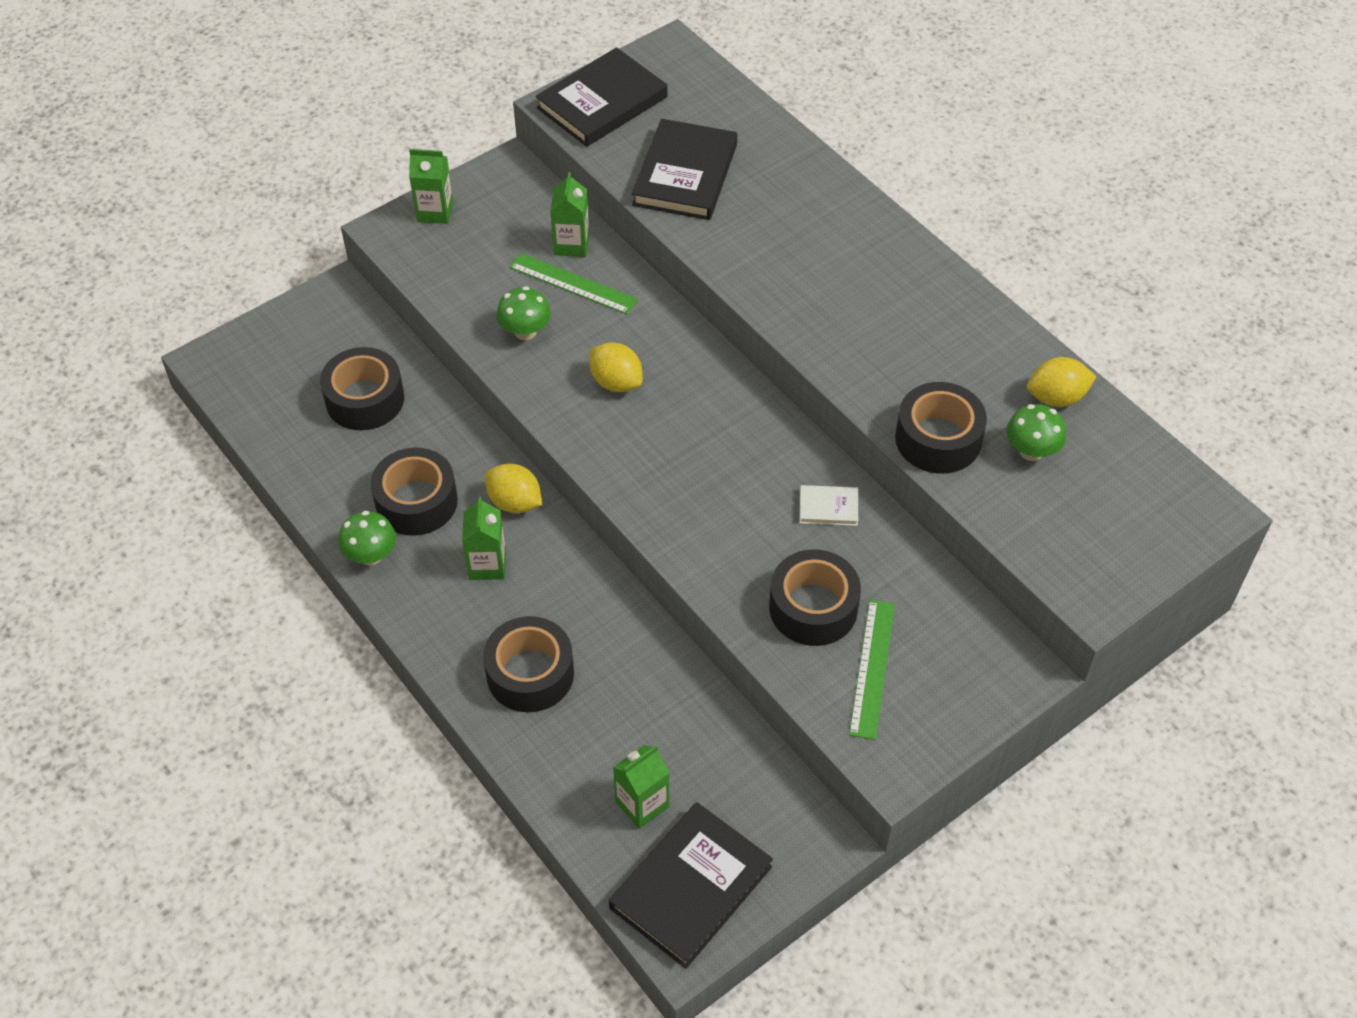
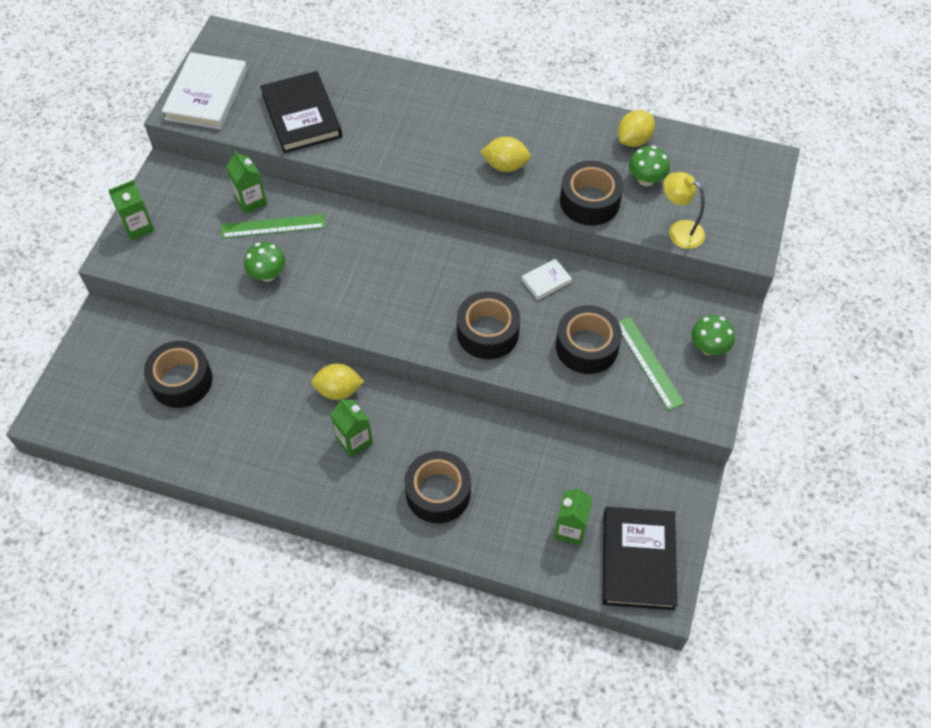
camera: 35 degrees left, 5 degrees up
green mushroom [338,511,396,565] -> green mushroom moved to [691,315,735,355]
black tape [371,448,458,536] -> black tape moved to [457,291,520,359]
black book [536,47,667,147] -> white book [162,52,247,129]
yellow lemon [589,342,643,392] -> yellow lemon moved to [481,136,531,172]
none -> yellow lamp [663,172,705,249]

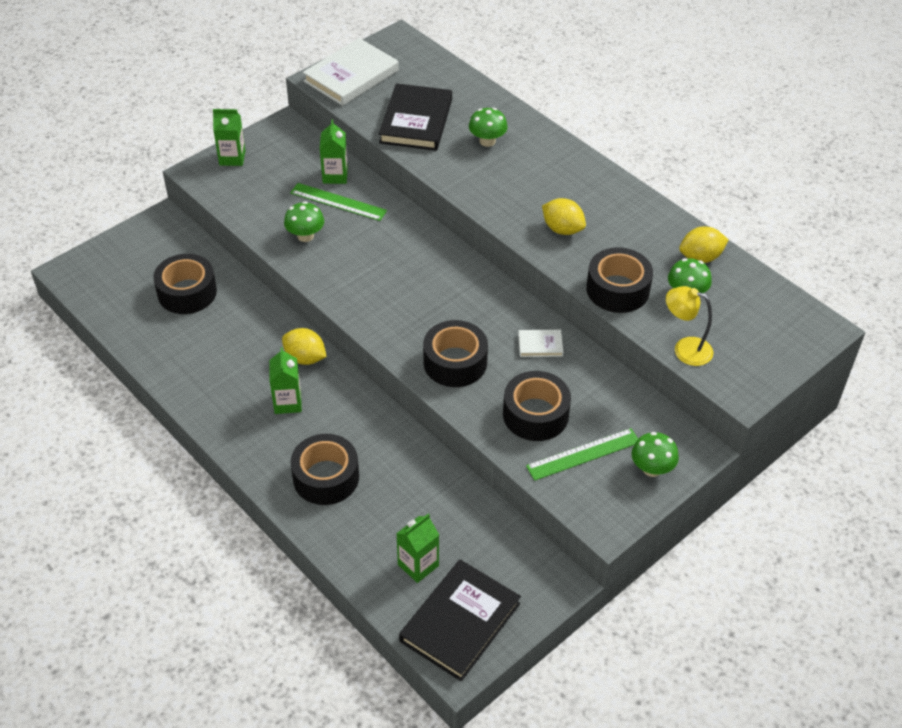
camera: 30 degrees right, 10 degrees down
green ruler [618,317,685,411] -> green ruler turned 60 degrees clockwise [526,428,638,481]
yellow lamp [663,172,705,249] -> yellow lamp turned 45 degrees counterclockwise [666,286,713,366]
none -> green mushroom [469,108,508,147]

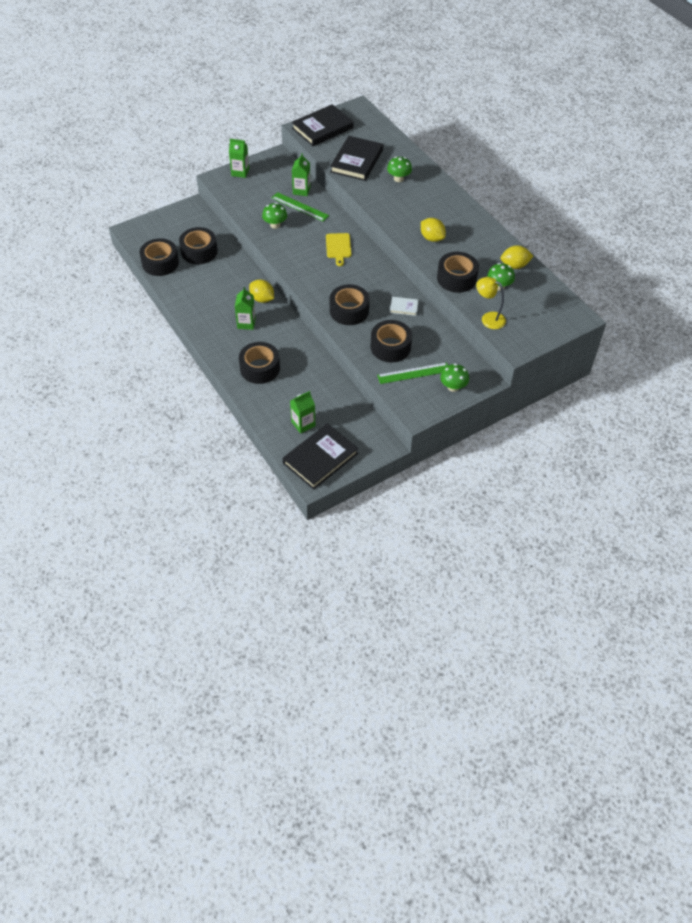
camera: 10 degrees right, 5 degrees up
white book [303,38,399,106] -> black book [292,104,354,146]
none -> black tape [139,238,179,276]
none -> yellow cutting board [326,233,351,266]

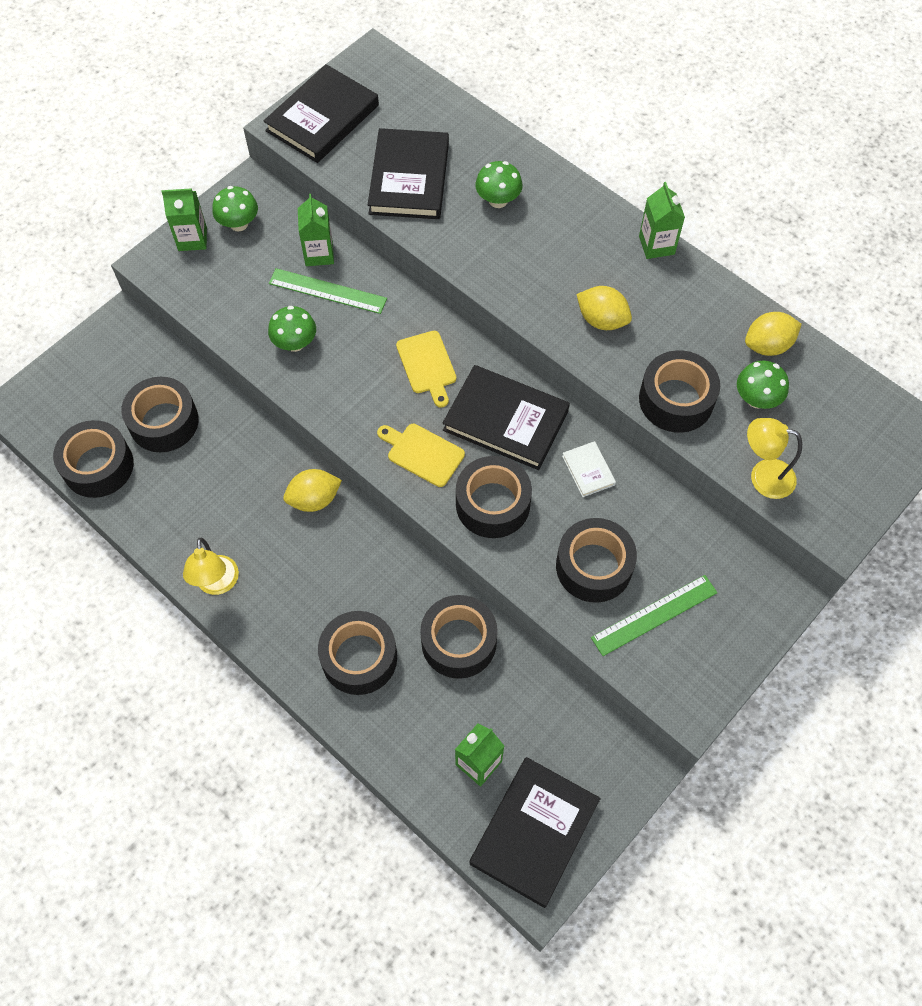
camera: 15 degrees left, 10 degrees up
green carton [235,287,256,330] -> green carton moved to [639,182,685,259]
yellow lemon [249,279,274,303] -> yellow lemon turned 45 degrees counterclockwise [283,469,342,512]
white book [390,297,419,316] -> white book turned 75 degrees clockwise [562,441,616,497]
green mushroom [440,363,469,392] -> green mushroom moved to [212,186,258,231]
none -> yellow lamp [183,538,239,595]
none -> yellow cutting board [377,424,465,487]
none -> black tape [420,595,498,679]
none -> black book [443,365,570,470]

